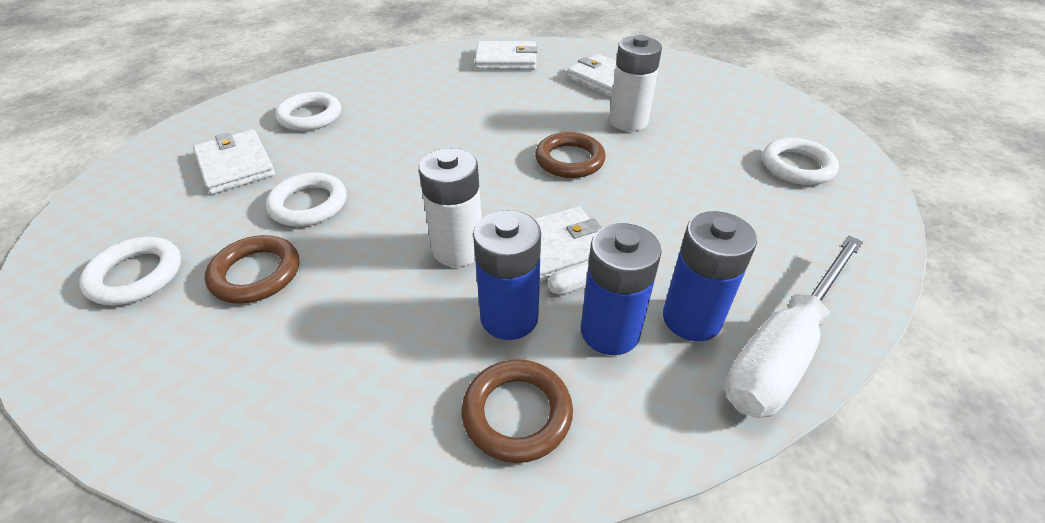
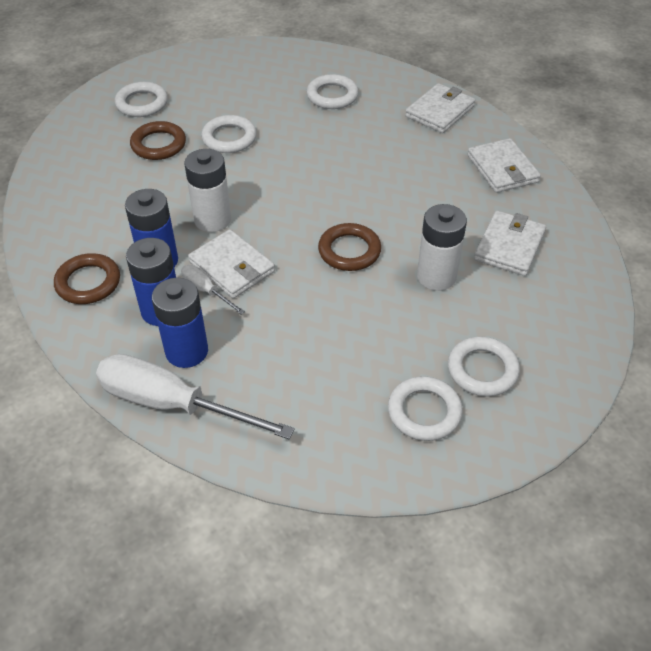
camera: 70 degrees right, 5 degrees up
white wallet [193,130,275,194] -> white wallet moved to [405,83,475,133]
none -> white ring [448,336,520,397]

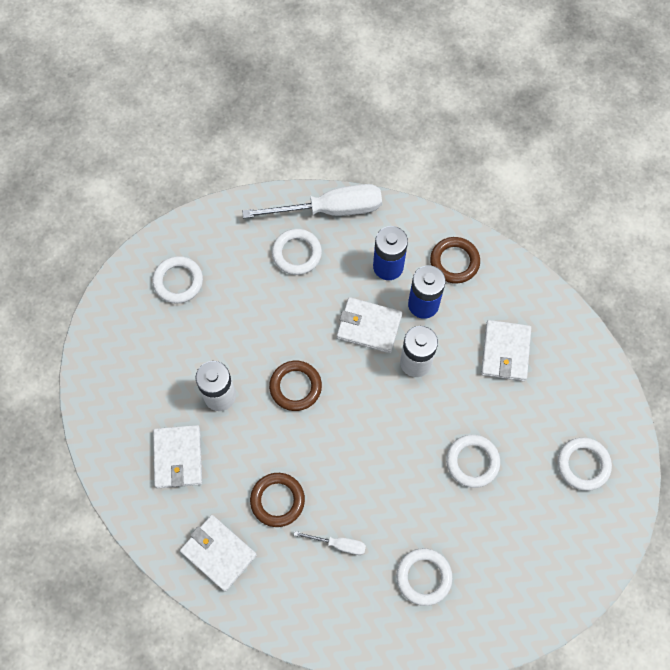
camera: 150 degrees right, 20 degrees up
brown ring [130,121,186,160] -> brown ring moved to [250,473,305,527]
blue battery [152,278,208,368] -> none
white screwdriver [181,265,245,314] -> white screwdriver moved to [294,531,366,555]
white wallet [405,83,475,133] -> white wallet moved to [481,320,531,381]
white ring [448,336,520,397] -> white ring moved to [272,229,322,275]

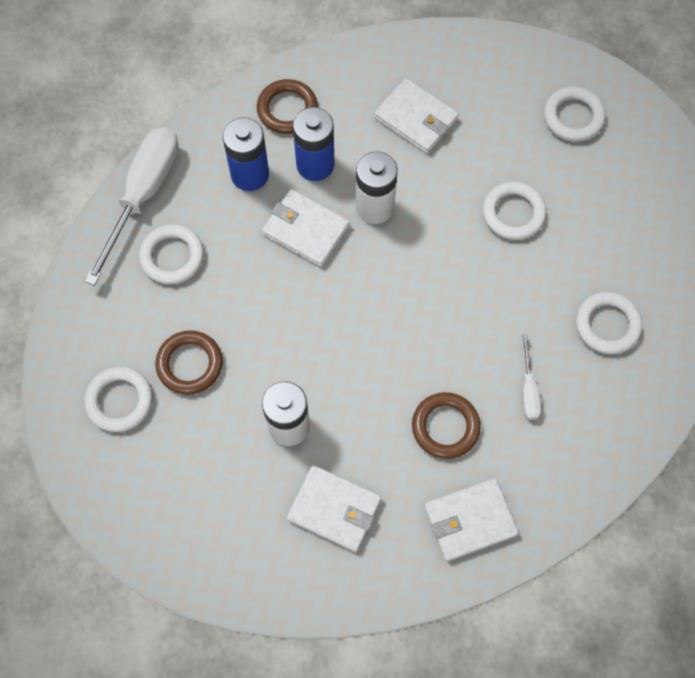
camera: 60 degrees left, 0 degrees up
brown ring [269,361,322,411] -> brown ring moved to [155,330,223,395]
white screwdriver [294,531,366,555] -> white screwdriver turned 135 degrees clockwise [522,334,541,420]
white wallet [337,297,402,353] -> white wallet turned 75 degrees clockwise [262,189,350,267]

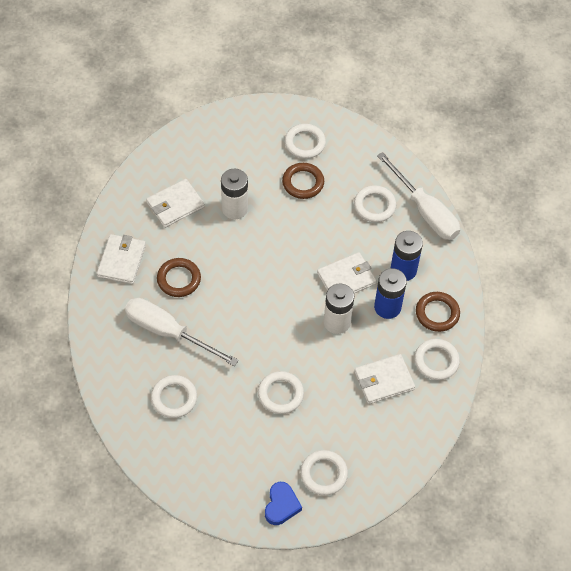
camera: 120 degrees right, 10 degrees down
white screwdriver [522,334,541,420] -> white screwdriver [125,298,239,366], size x2.14
none -> blue heart [265,482,302,525]
none -> white ring [414,339,460,380]

